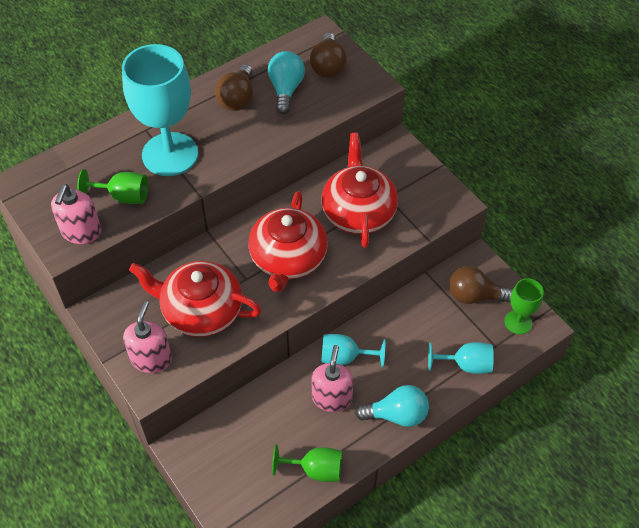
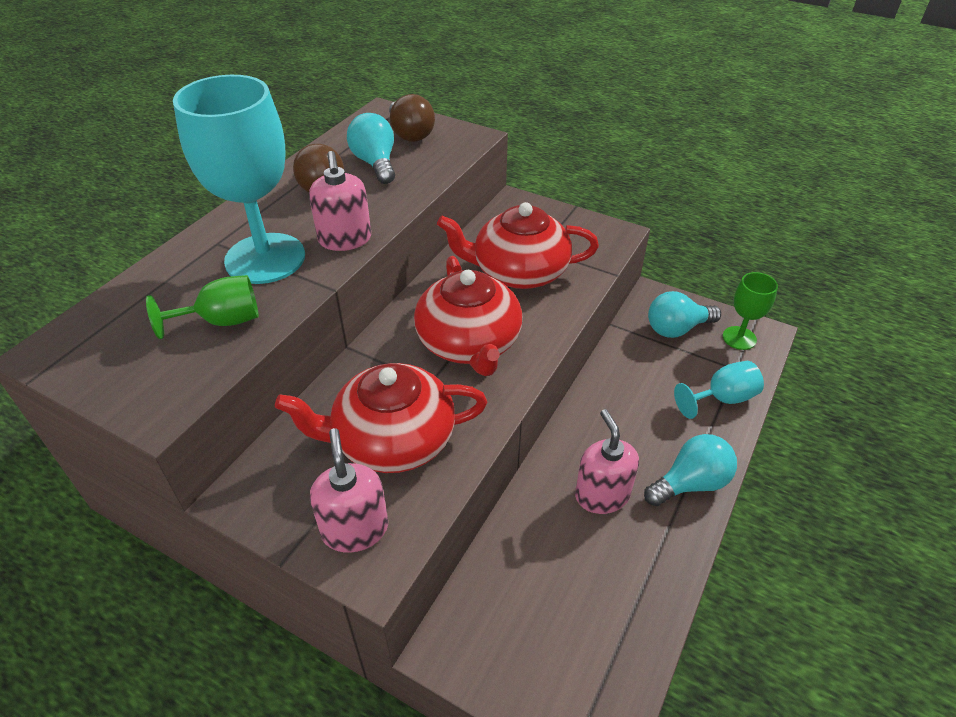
camera: 25 degrees left, 10 degrees down
pink soap dispenser [51,184,101,244] -> pink soap dispenser moved to [309,151,371,251]
green goblet [272,444,342,482] -> none
red teapot [321,133,398,248] -> red teapot turned 60 degrees counterclockwise [437,202,599,289]
turquoise goblet [321,334,385,368] -> none
brown light bulb [449,266,513,304] -> turquoise light bulb [648,291,721,338]

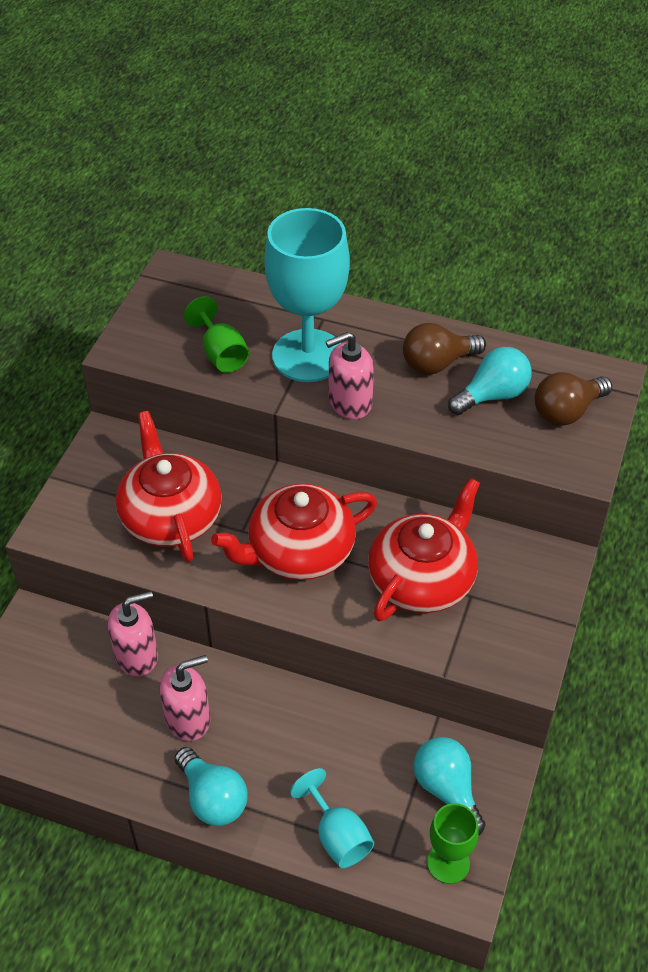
camera: 80 degrees right, 5 degrees up
pink soap dispenser [310,428,388,553] -> pink soap dispenser moved to [108,591,158,676]
red teapot [437,202,599,289] -> red teapot turned 45 degrees clockwise [368,478,480,621]

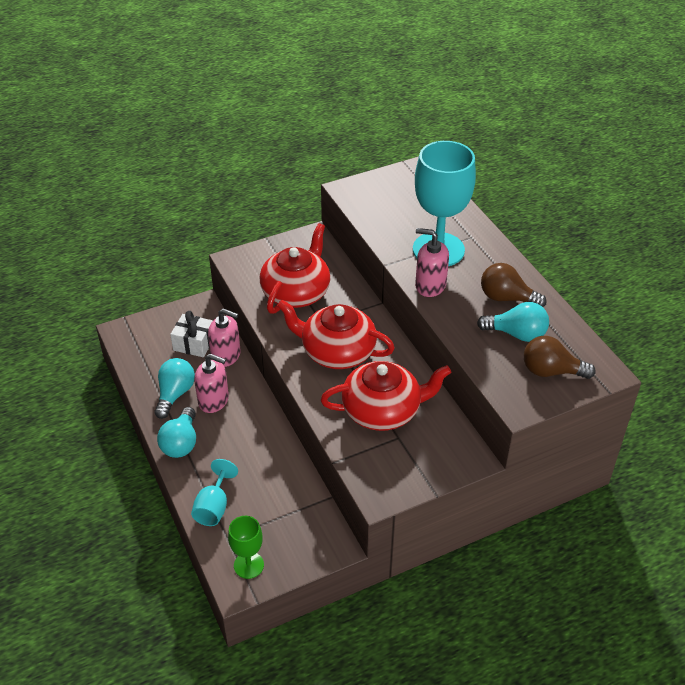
camera: 45 degrees right, 5 degrees down
green goblet [184,296,249,373] -> none
turquoise light bulb [413,737,486,836] -> turquoise light bulb moved to [154,358,195,419]
none -> white gift [170,311,213,357]

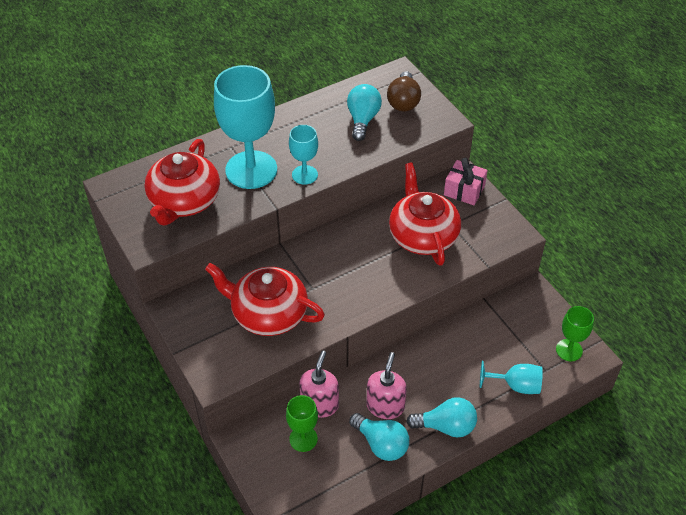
camera: 95 degrees left, 5 degrees up
turquoise light bulb [154,358,195,419] -> turquoise light bulb turned 150 degrees counterclockwise [349,413,409,461]
white gift [170,311,213,357] -> green goblet [286,395,318,452]
red teapot [277,300,395,369] -> red teapot moved to [145,139,220,226]
pink soap dispenser [415,228,449,297] -> turquoise goblet [289,125,318,185]
brown light bulb [481,263,546,307] -> none
none -> pink gift [444,158,488,205]

